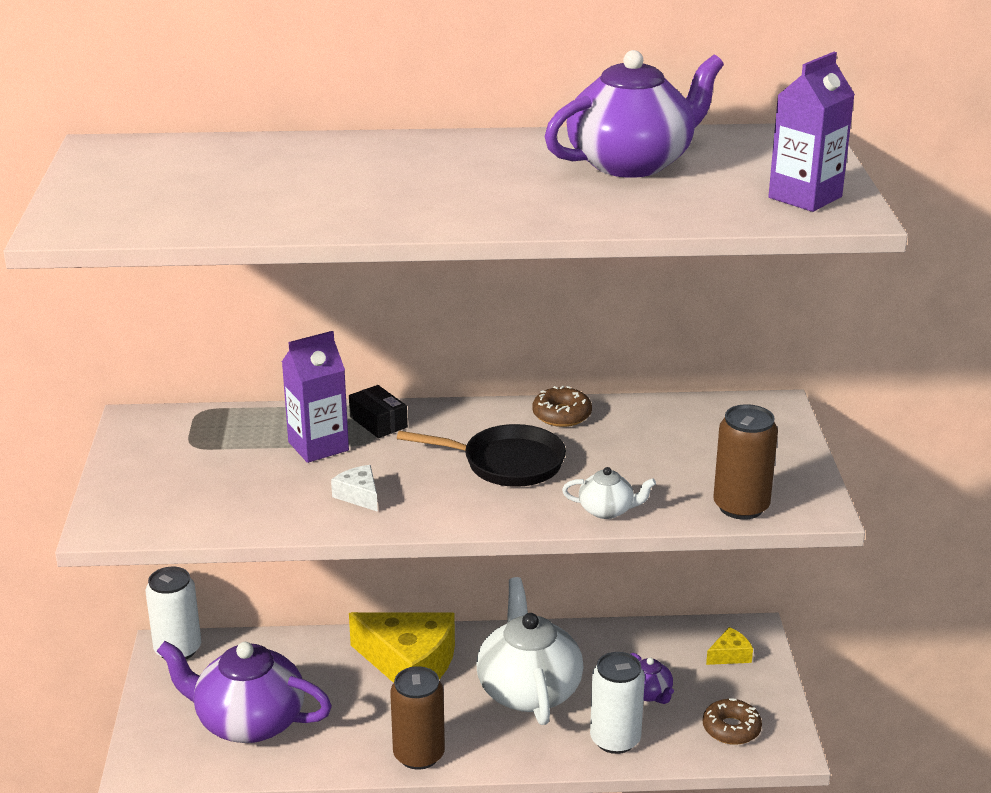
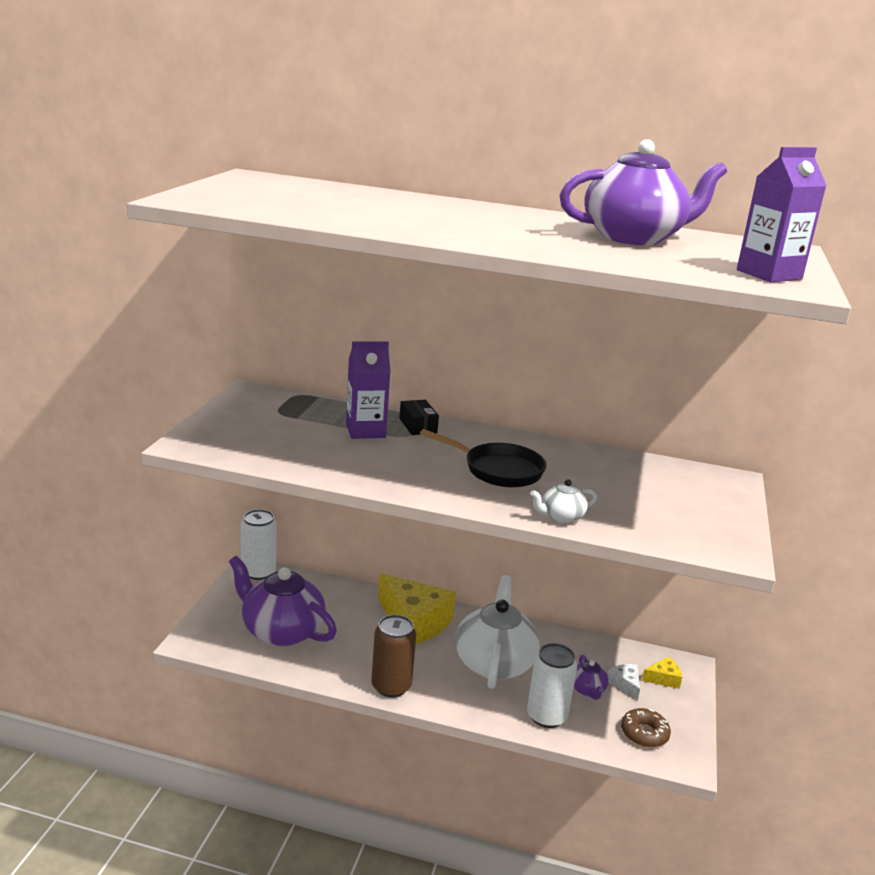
camera: 15 degrees right, 5 degrees down
white cheese [331,465,378,512] -> white cheese moved to [608,664,640,701]
brown donut [532,386,592,427] -> none
white teapot [562,467,656,519] -> white teapot turned 135 degrees clockwise [530,479,597,523]
brown can [713,404,778,520] -> none

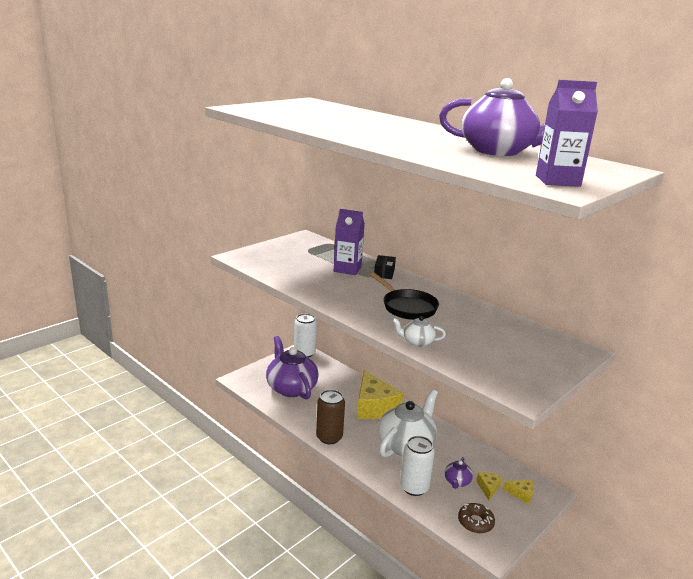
camera: 30 degrees right, 0 degrees up
white cheese [608,664,640,701] -> yellow cheese [476,472,502,500]

